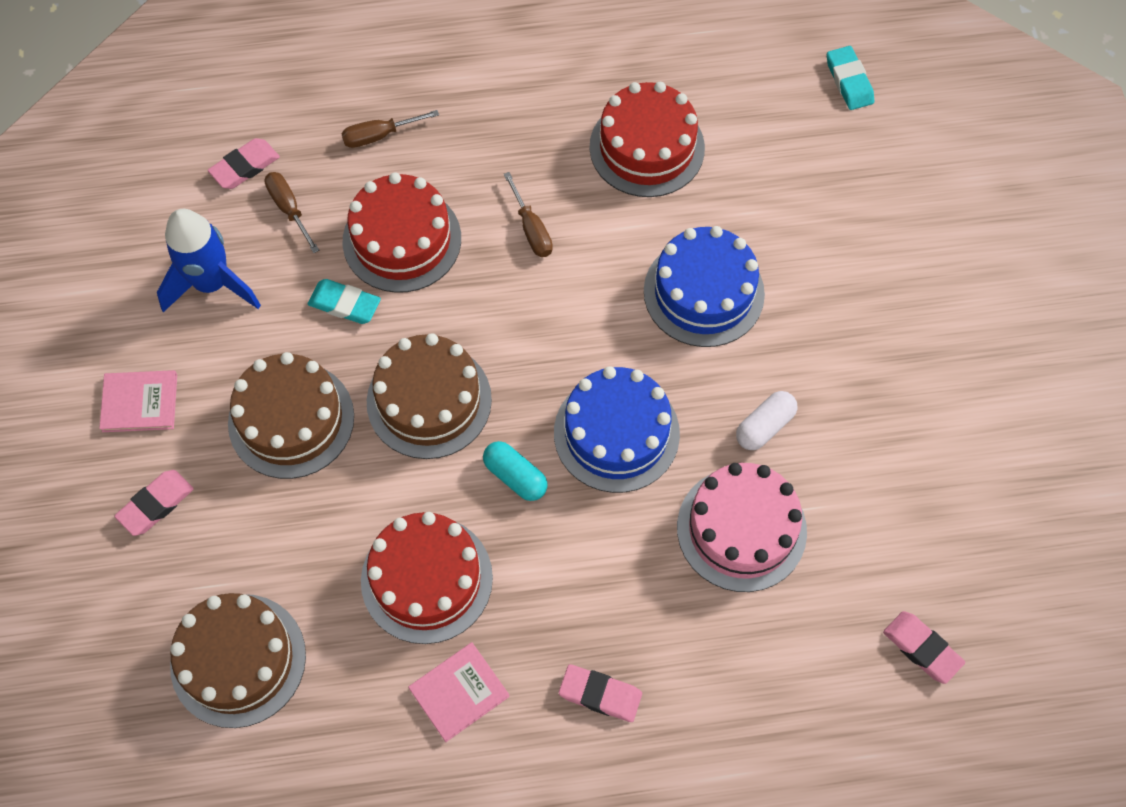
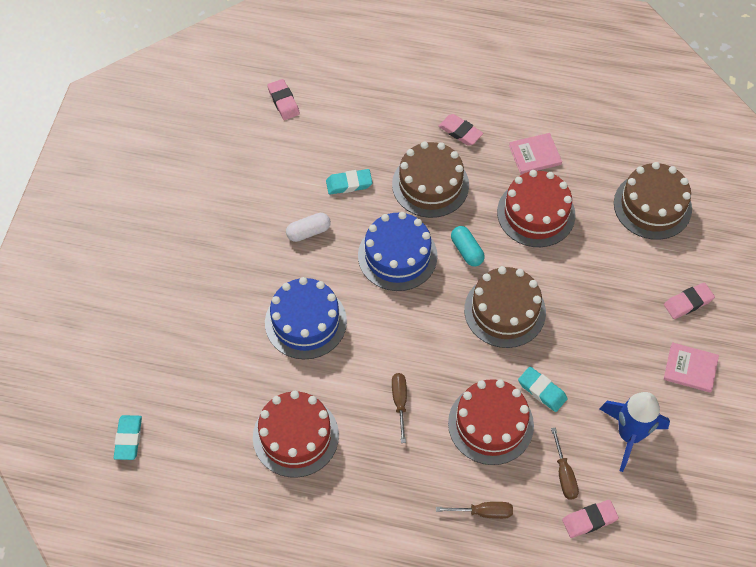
camera: 160 degrees left, 5 degrees down
brown cake [228,352,354,479] -> brown cake moved to [392,141,469,218]
pink cake [677,463,807,592] -> turquoise eraser [326,169,372,195]

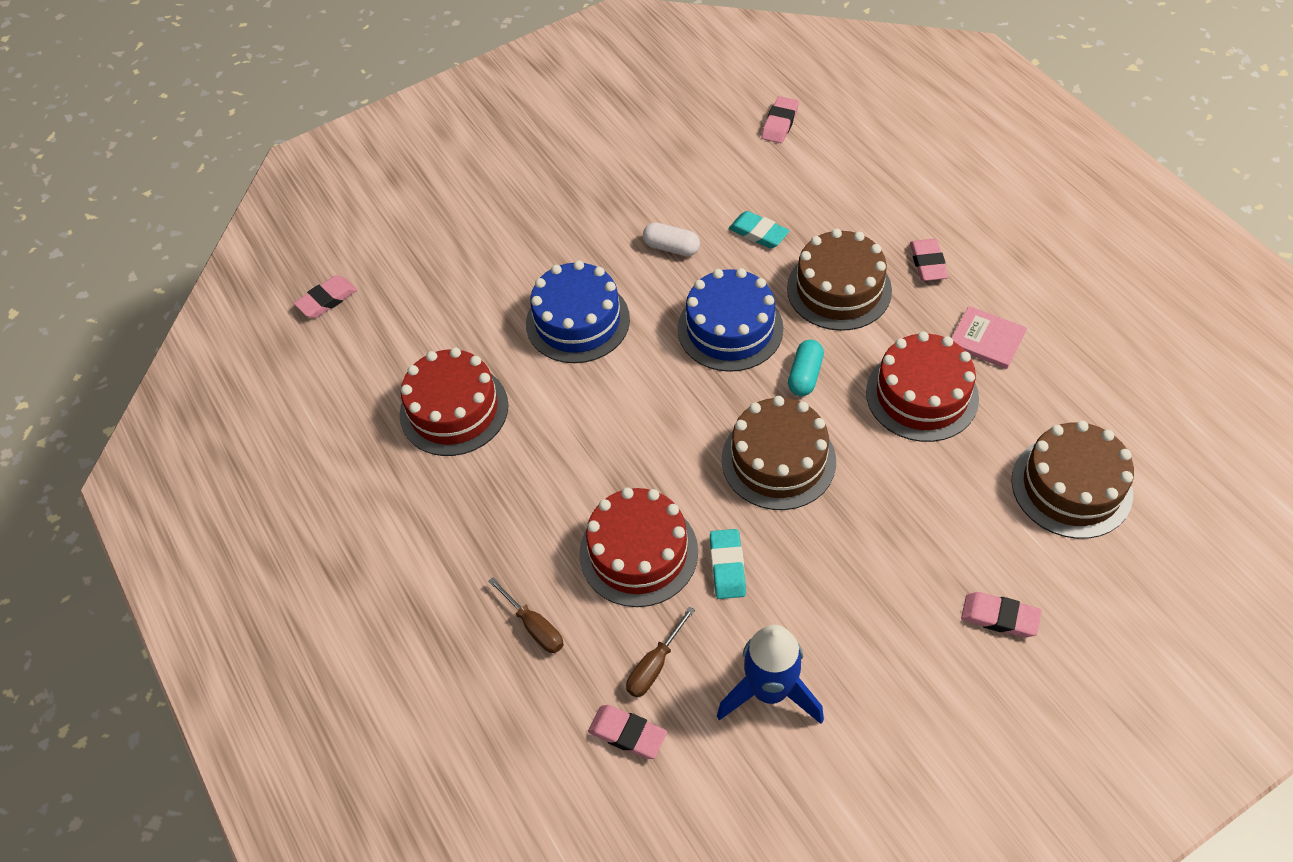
camera: 50 degrees right, 5 degrees down
turquoise eraser [114,415,142,460] -> pink eraser [294,275,357,318]
brown screwdriver [392,373,407,443] -> none
pink book [664,342,719,393] -> none

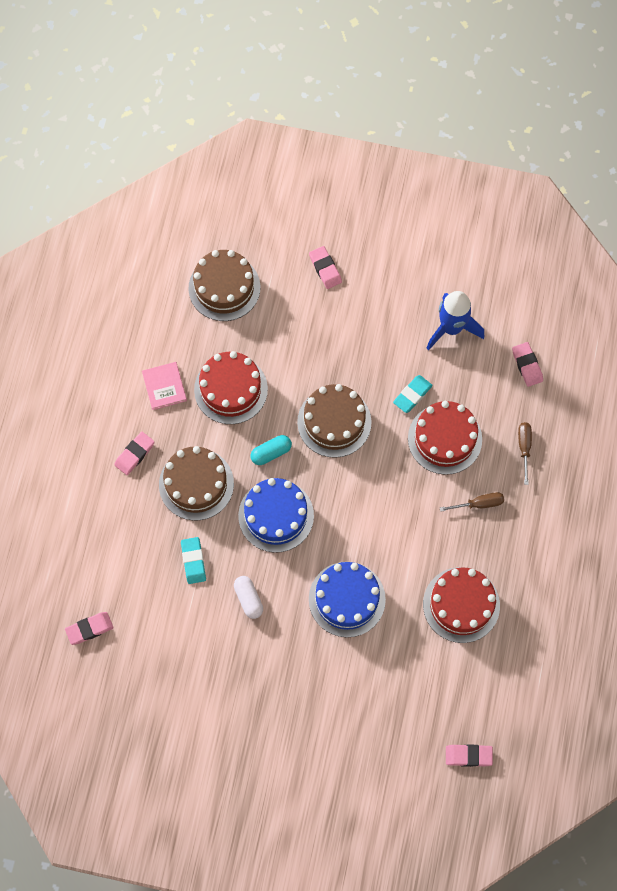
camera: 140 degrees left, 15 degrees up
brown screwdriver [626,606,695,697] -> brown screwdriver moved to [440,492,504,512]

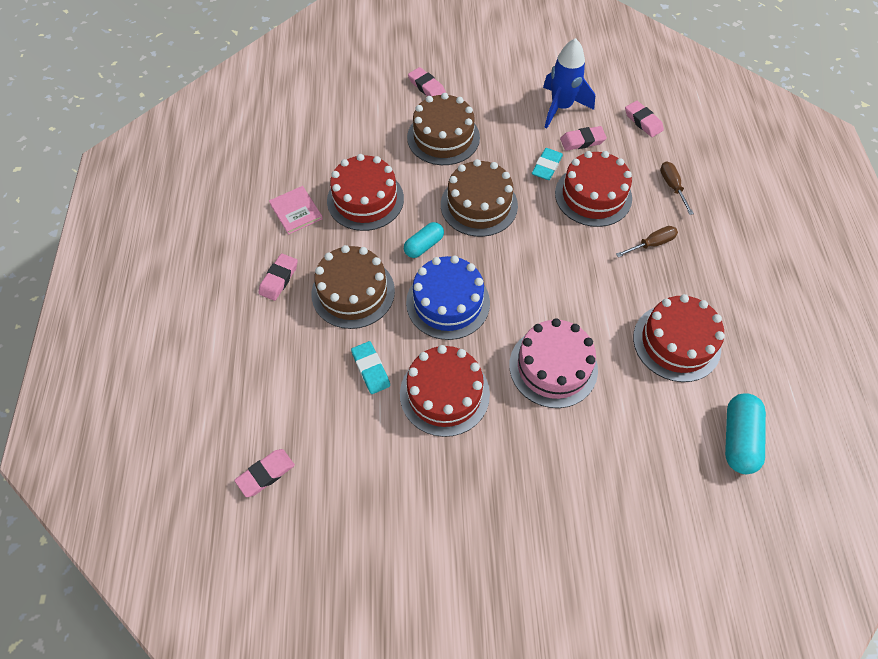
camera: 15 degrees left, 10 degrees down
brown cake [189,250,260,321] -> brown cake moved to [407,93,480,165]
white capsule [234,576,263,619] -> red cake [400,345,490,437]
blue cake [309,562,386,637] -> pink cake [509,318,598,408]
pink eraser [446,744,493,767] -> pink eraser moved to [560,126,607,151]
none -> turquoise capsule [725,393,766,474]

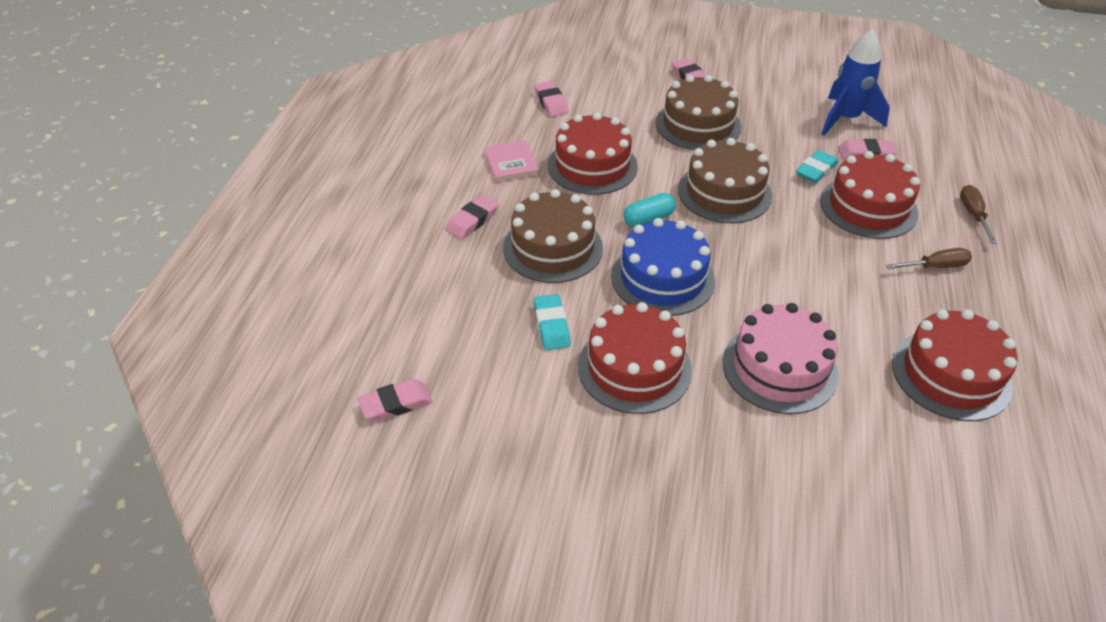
camera: 15 degrees right, 15 degrees down
pink eraser [625,101,664,137] -> pink eraser moved to [534,81,569,117]
turquoise capsule [725,393,766,474] -> none

